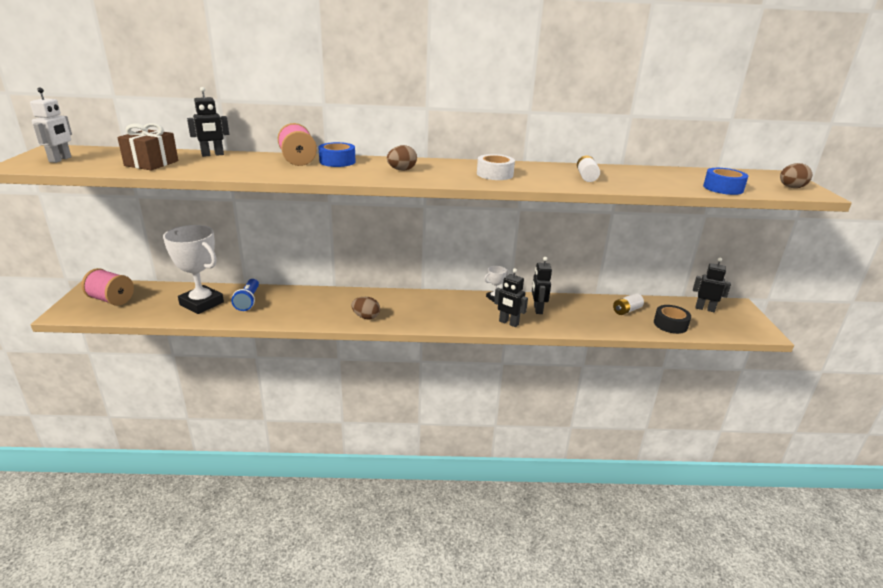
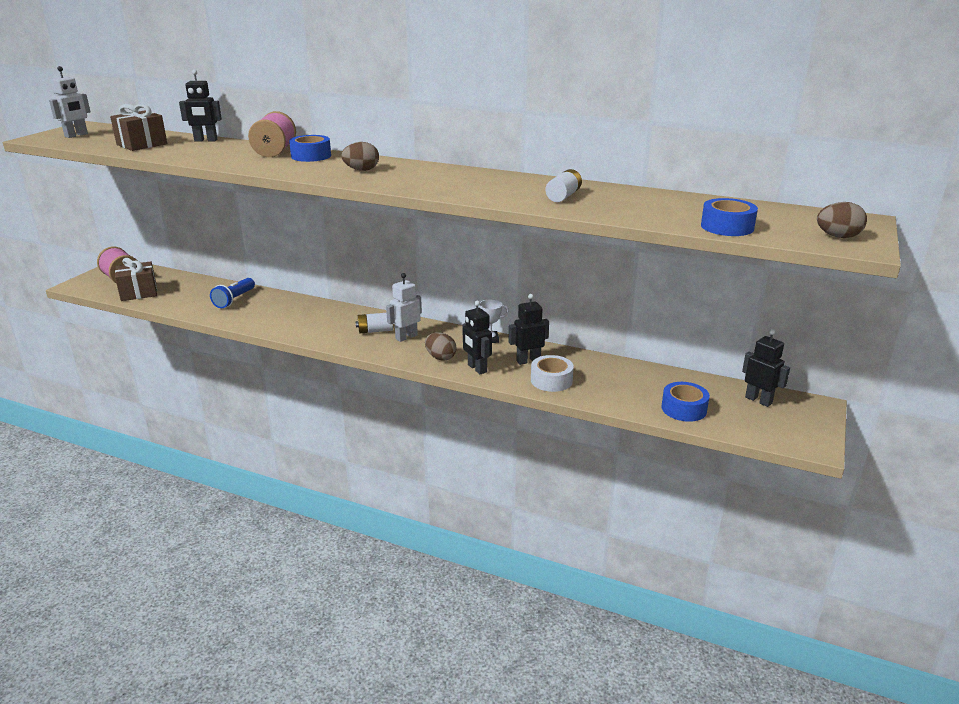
camera: 25 degrees right, 0 degrees up
white trophy [163,225,224,314] -> none
brown egg [351,297,380,319] -> brown egg moved to [425,332,456,361]
white tape [477,154,515,180] -> white tape moved to [531,355,574,392]
black robot [532,257,552,314] -> black robot turned 45 degrees clockwise [509,294,549,365]
white battery [613,293,644,315] -> white battery moved to [355,313,393,333]
black tape [654,305,691,334] -> blue tape [661,382,710,422]
none -> brown gift [115,258,157,301]
none -> white robot [386,273,422,342]

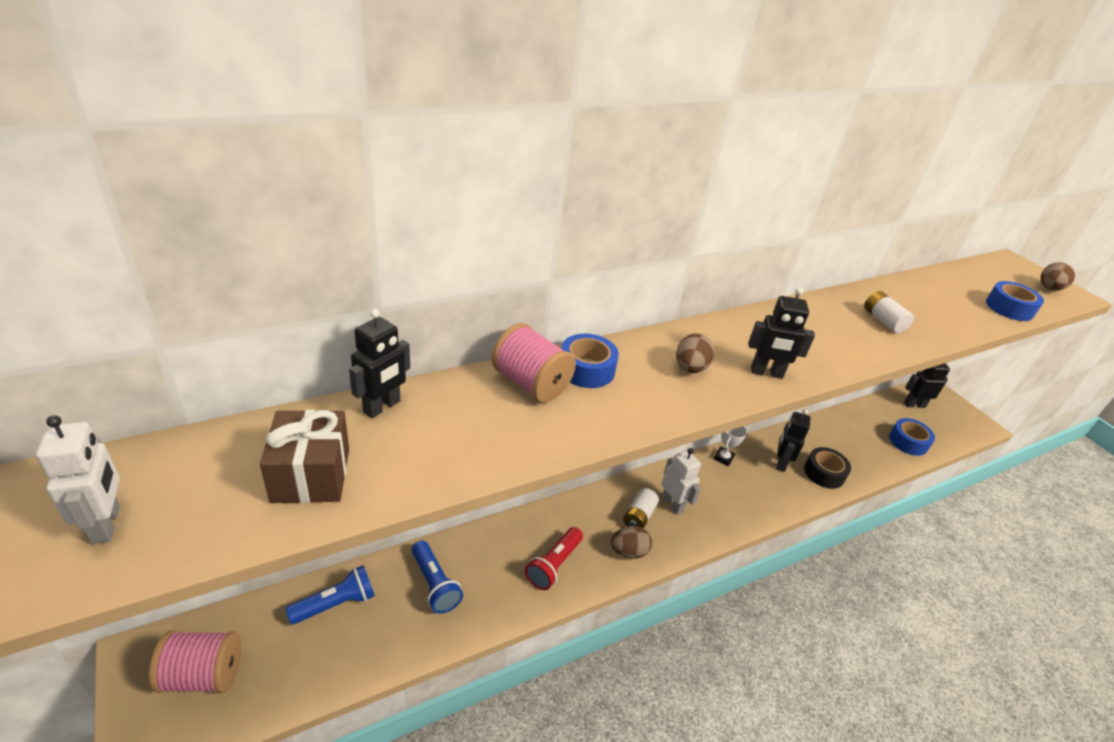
camera: 55 degrees left, 10 degrees up
brown gift [115,258,157,301] -> none
white robot [386,273,422,342] -> white robot turned 150 degrees clockwise [661,448,701,515]
brown egg [425,332,456,361] -> brown egg moved to [611,526,652,559]
black robot [463,301,492,374] -> black robot moved to [748,287,815,379]
white tape [531,355,574,392] -> black tape [804,447,851,489]
none -> blue flashlight [285,565,375,625]
none -> red flashlight [525,527,583,590]

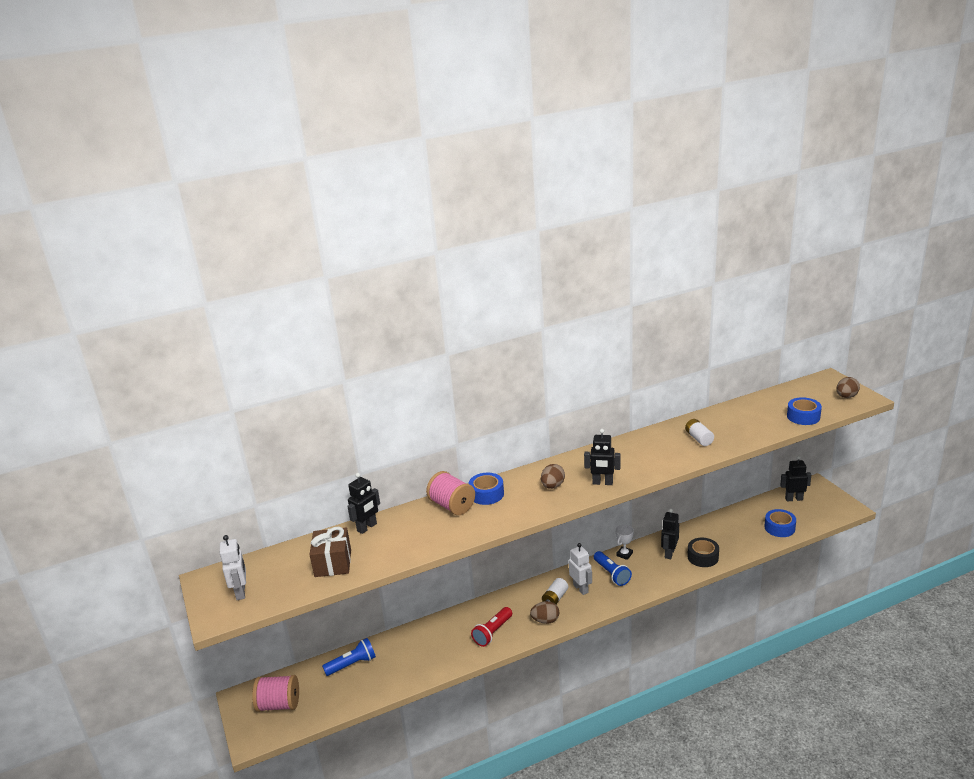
camera: 10 degrees right, 10 degrees down
blue flashlight [412,540,463,614] -> blue flashlight moved to [594,551,632,586]

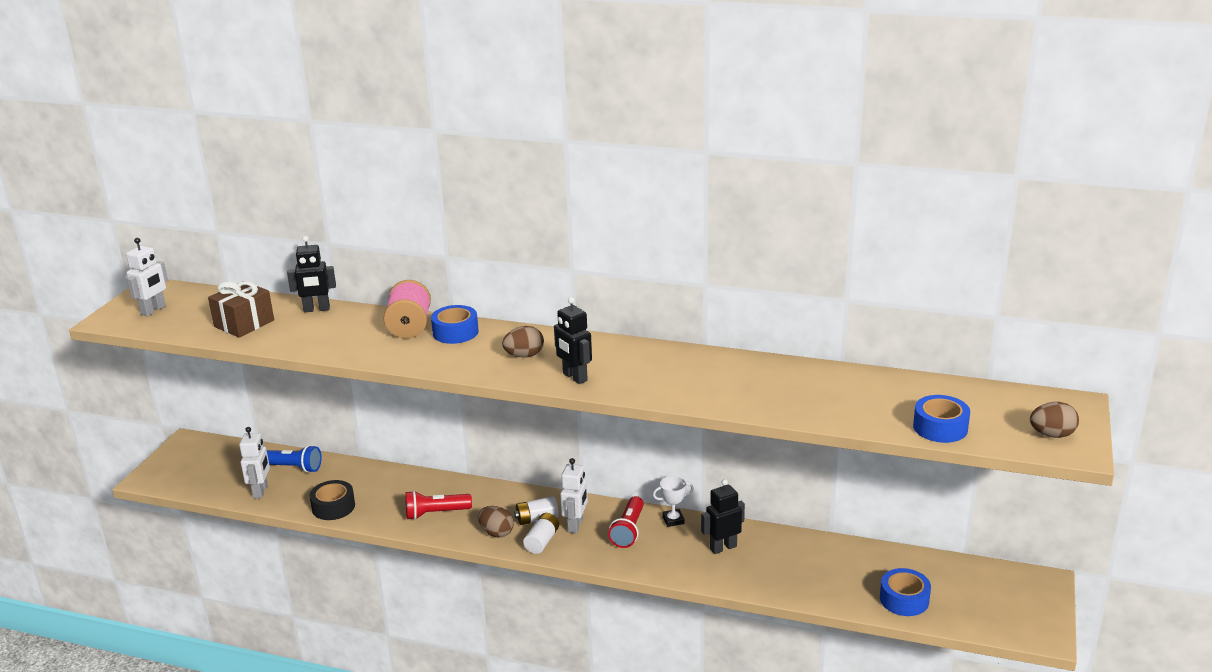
camera: 40 degrees right, 0 degrees up
pink spool [252,675,299,712] -> none
blue flashlight [594,551,632,586] -> red flashlight [608,496,644,548]
white battery [685,419,714,446] -> white battery moved to [523,513,559,554]
black tape [687,538,719,567] -> black tape moved to [309,480,355,520]
black robot [780,456,811,501] -> none
none -> white robot [239,427,270,499]

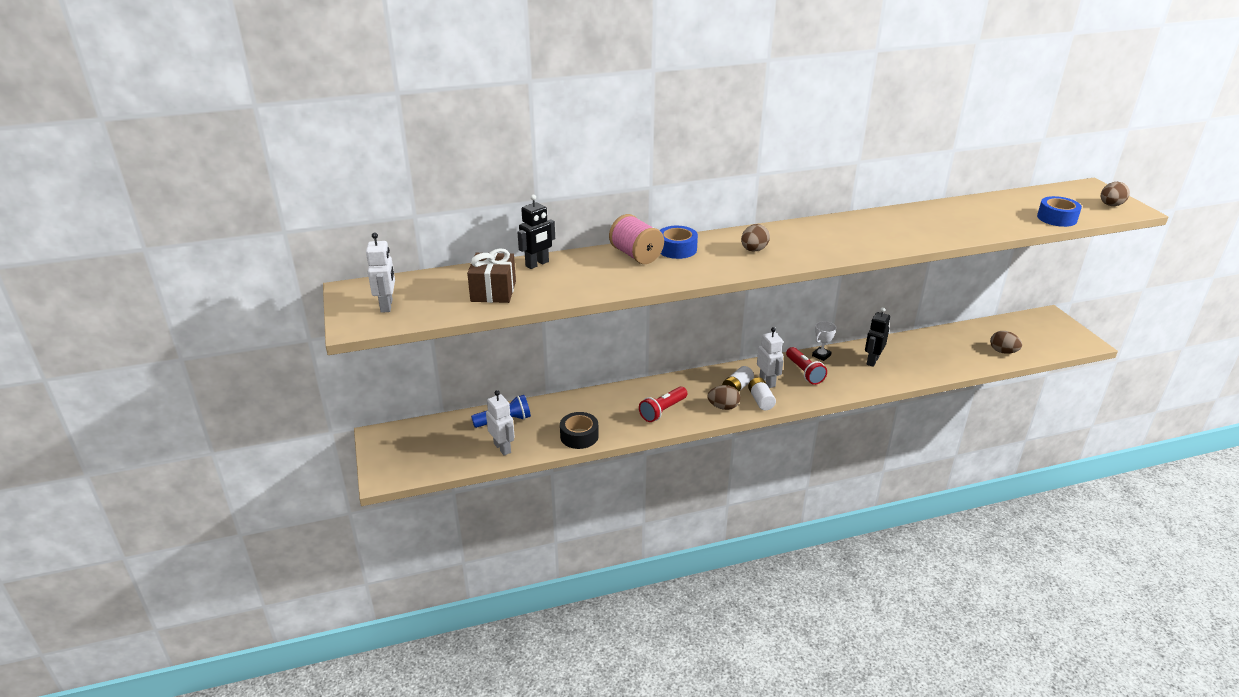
camera: 35 degrees left, 5 degrees up
black robot [554,297,592,384] -> none
blue tape [880,568,931,616] -> brown egg [990,331,1022,354]

